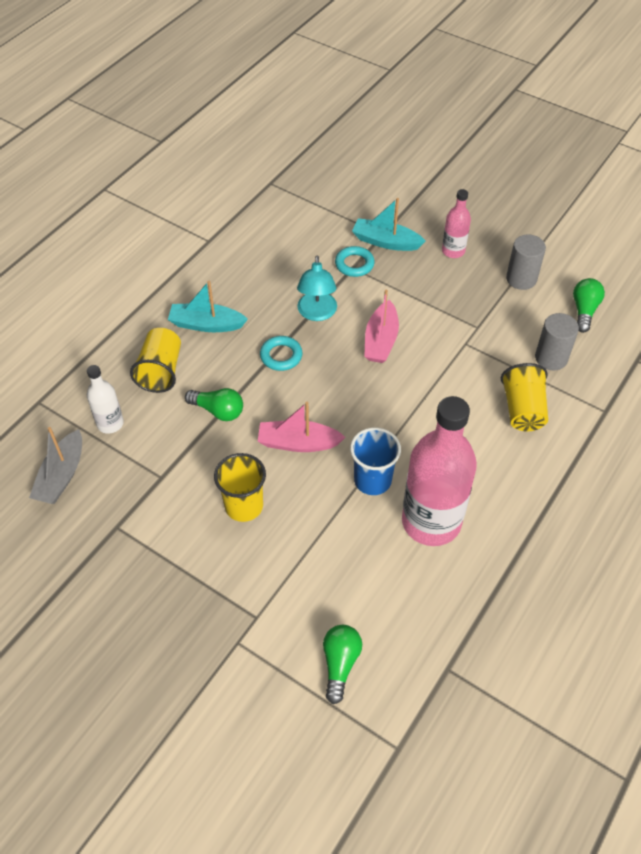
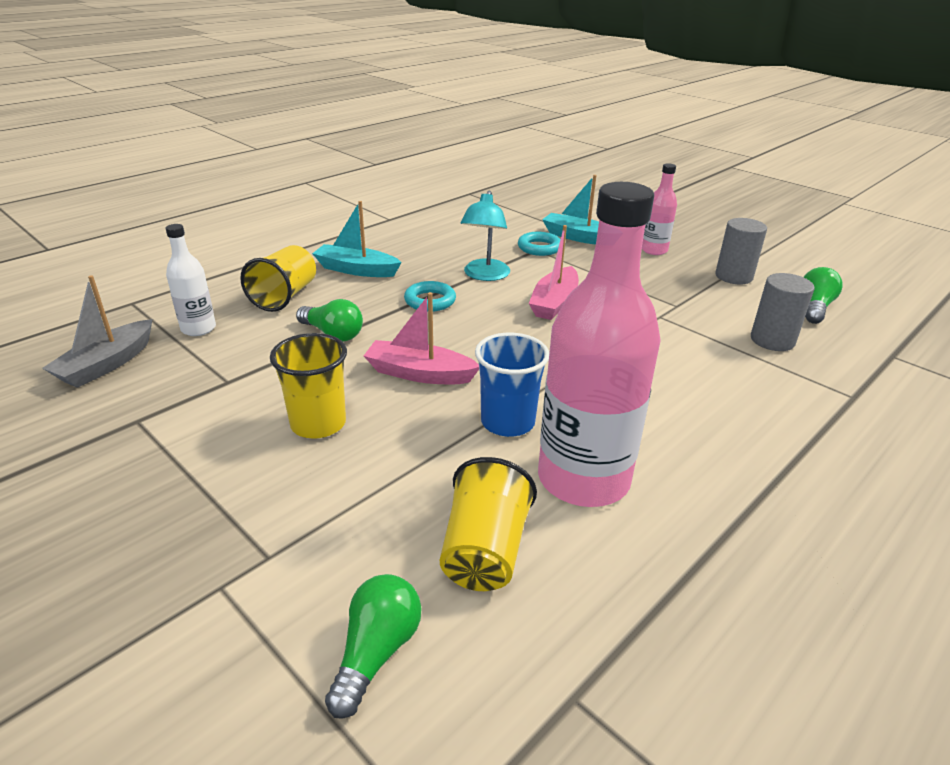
camera: 10 degrees right, 20 degrees down
yellow cup [501,363,548,431] -> yellow cup moved to [440,457,537,591]

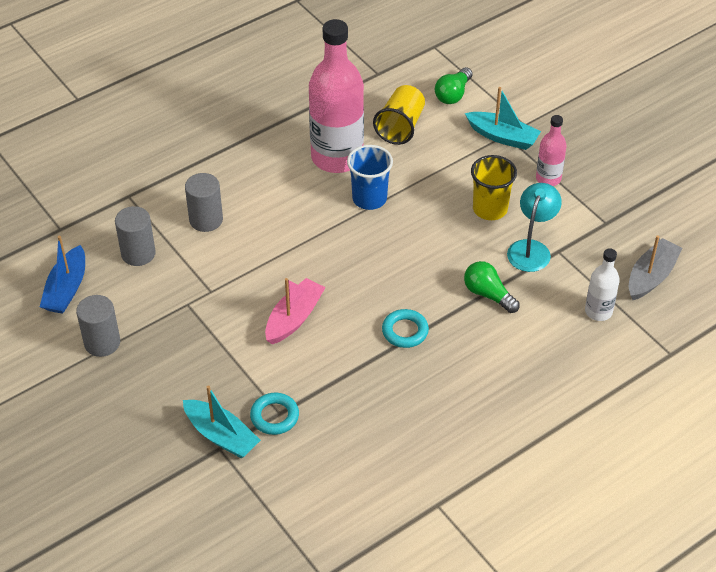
camera: 170 degrees left, 15 degrees up
yellow cup [240,245,316,312] -> none
turquoise boat [312,201,402,277] -> turquoise boat moved to [465,87,541,150]
pink boat [364,292,479,384] -> none
turquoise lamp [461,190,510,281] -> turquoise lamp moved to [507,183,562,272]
pink bottle [642,163,677,255] -> pink bottle moved to [536,115,567,186]
green light bulb [804,267,843,324] -> blue boat [40,236,85,314]
none -> grey cylinder [185,173,223,232]

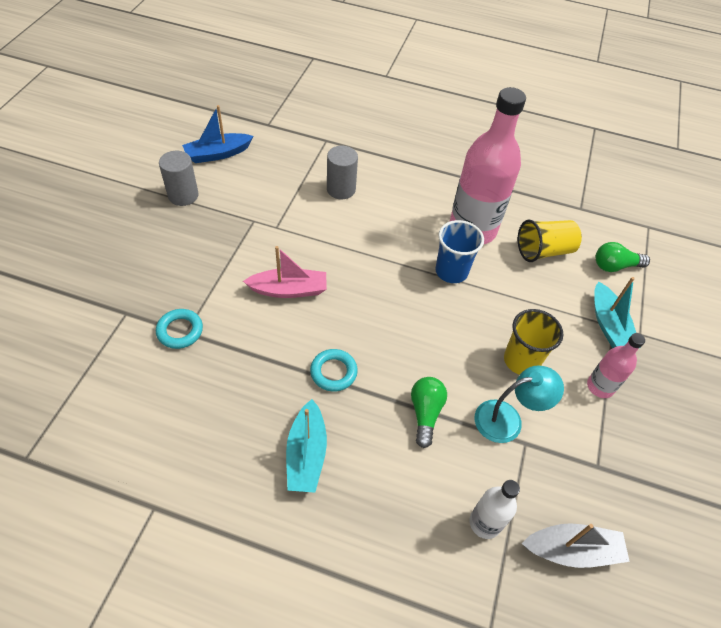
camera: 50 degrees right, 5 degrees up
grey cylinder [115,206,156,266] -> none
turquoise boat [183,385,261,458] -> turquoise boat moved to [286,399,327,493]

